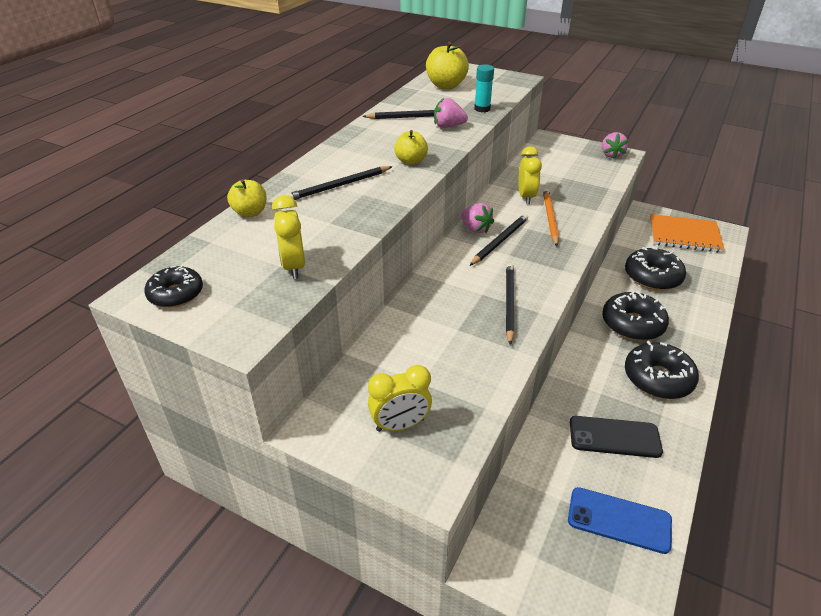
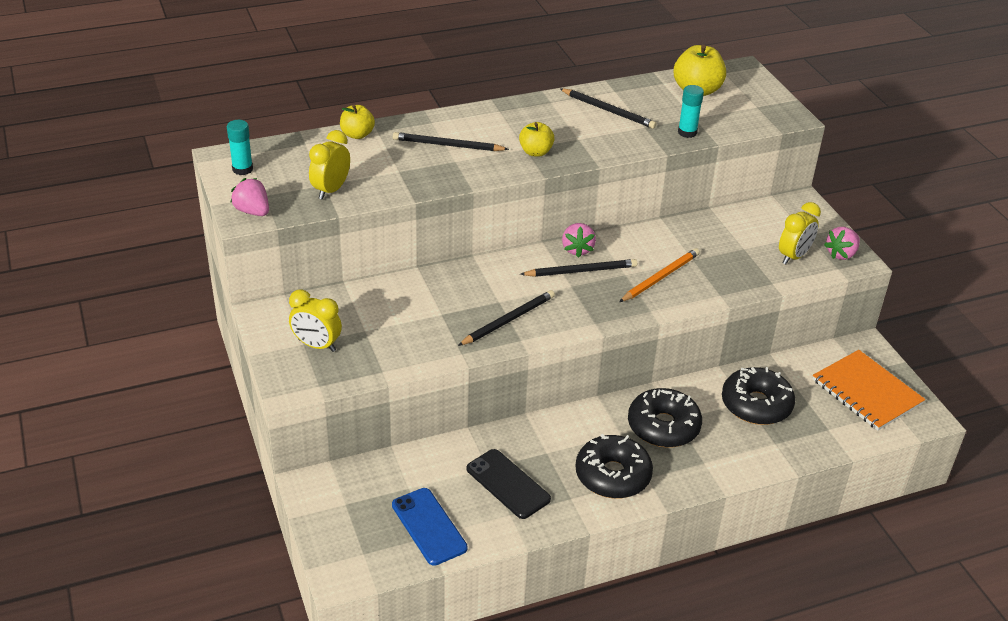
camera: 40 degrees right, 0 degrees up
black donut [144,266,203,308] -> turquoise glue stick [227,120,253,175]
pink strawberry [434,98,468,128] -> pink strawberry moved to [230,178,269,216]
yellow clock [518,146,542,204] -> yellow clock moved to [779,202,821,264]

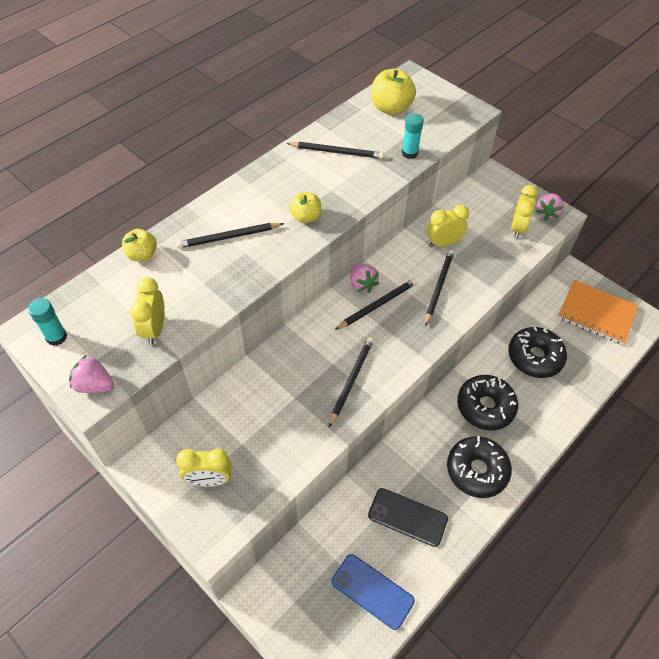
camera: 25 degrees left, 15 degrees up
orange pencil [619,248,700,302] -> black pencil [425,250,454,326]
none -> yellow clock [427,205,469,247]

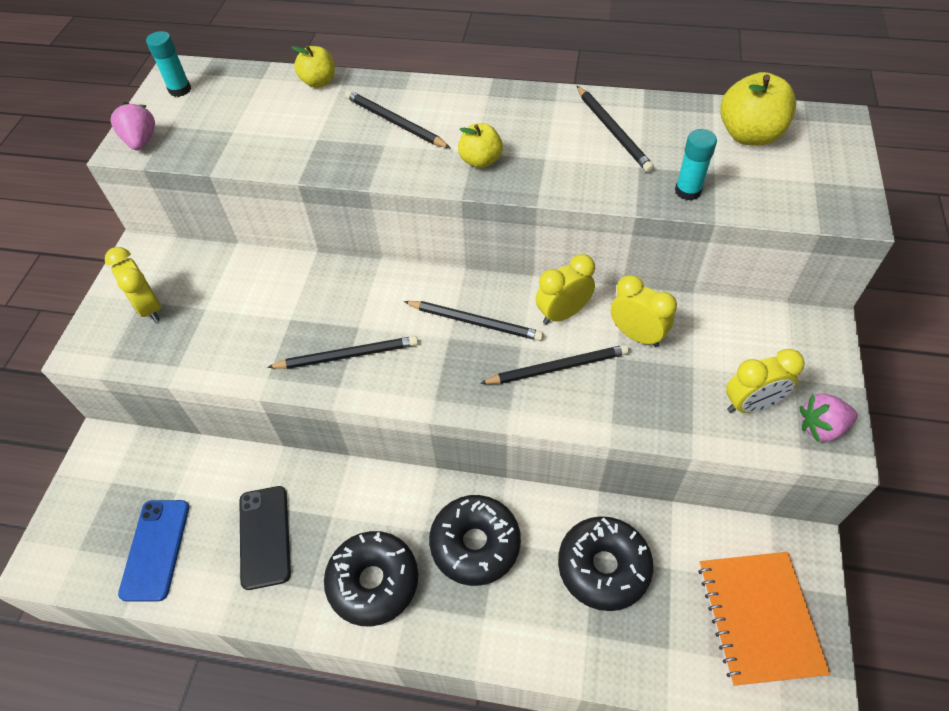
camera: 60 degrees right, 0 degrees up
yellow clock [130,277,165,345] -> yellow clock moved to [536,254,595,325]
pink strawberry [351,264,379,293] -> none

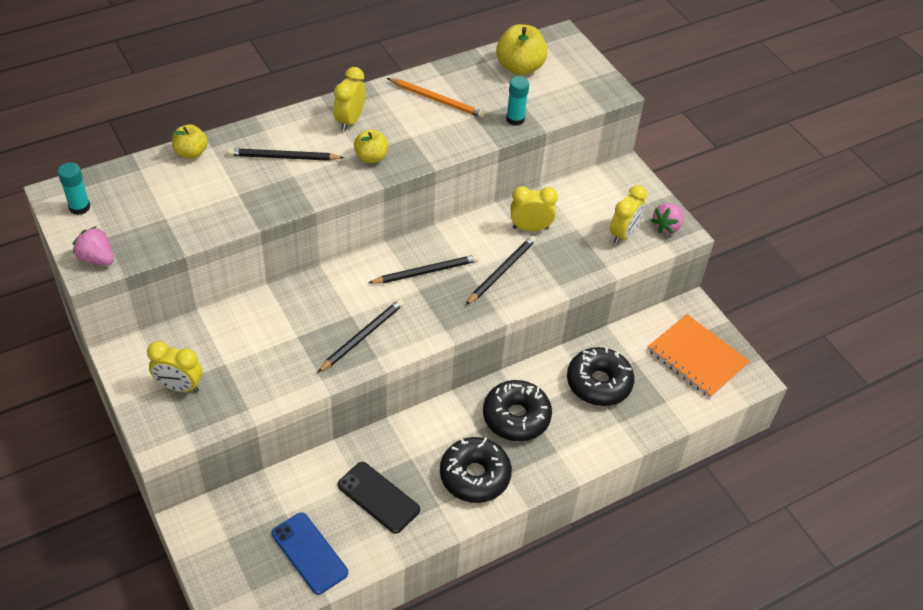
camera: 45 degrees left, 5 degrees down
yellow clock [536,254,595,325] -> yellow clock moved to [334,67,366,131]
black pencil [577,86,654,173] -> orange pencil [387,78,485,118]

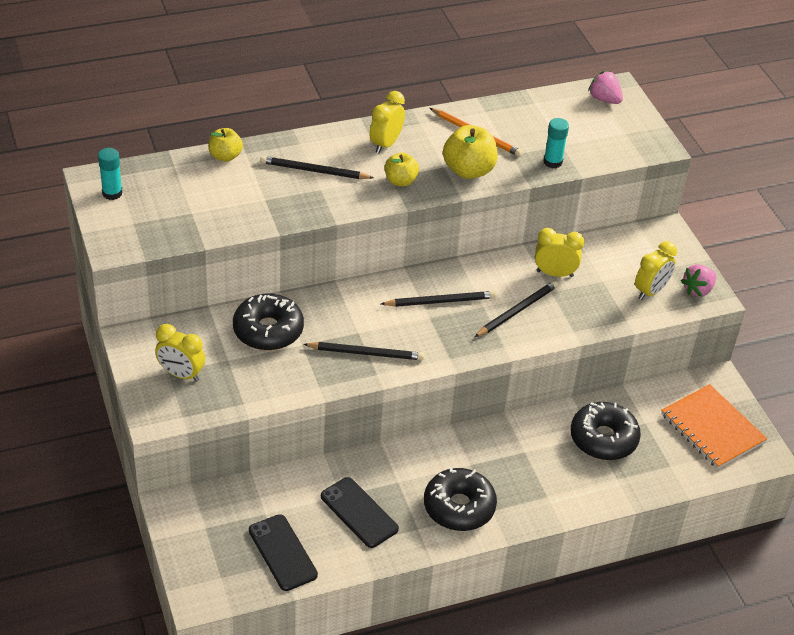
camera: 10 degrees right, 5 degrees down
pink strawberry [73,226,114,266] -> pink strawberry moved to [588,71,623,104]
blue phone [272,512,348,595] -> black phone [249,514,318,591]
black pencil [317,299,404,373] -> black pencil turned 45 degrees clockwise [303,342,424,360]
black donut [483,380,552,441] -> black donut moved to [233,294,304,350]
yellow apple [496,24,548,75] -> yellow apple moved to [443,125,498,179]

